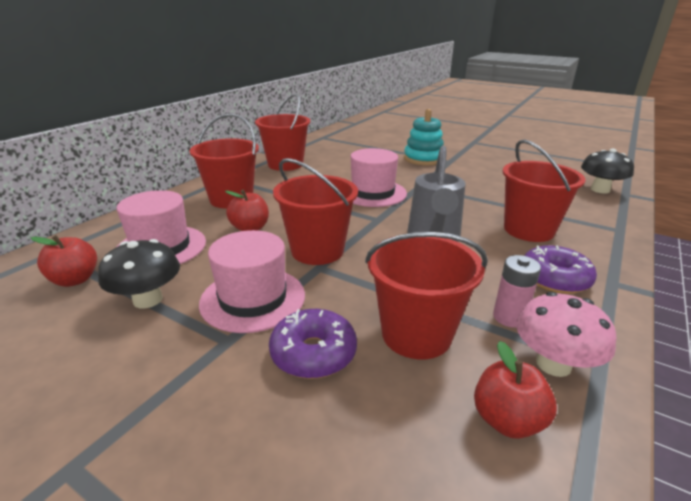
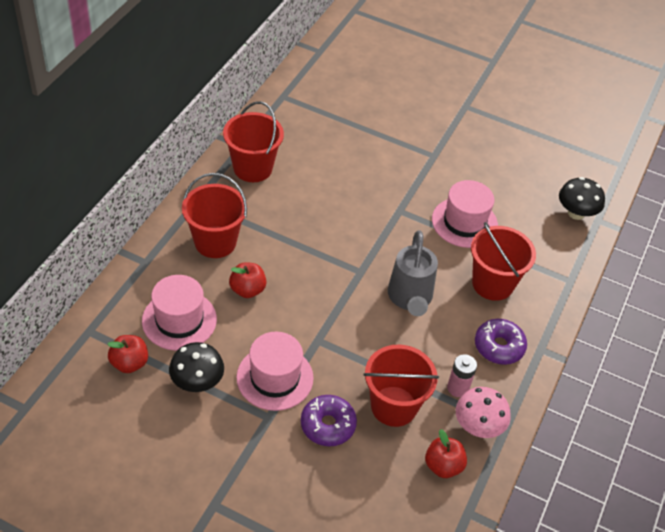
camera: 10 degrees left, 20 degrees up
red bucket [273,158,358,265] -> none
pink hat [351,148,407,207] -> pink hat moved to [432,180,498,248]
turquoise stacking toy [404,109,444,166] -> none

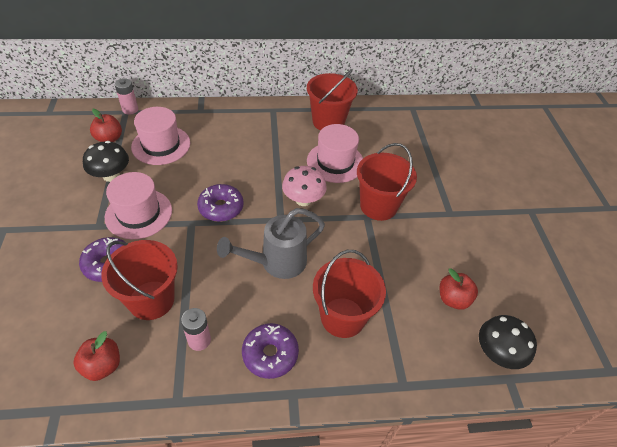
camera: 60 degrees right, 0 degrees up
red bucket [182,173,247,258] -> red bucket moved to [357,143,417,221]
red apple [229,262,266,298] -> red apple moved to [439,268,478,310]
pink hat [432,180,498,248] -> pink hat moved to [307,124,363,183]
pink mushroom [456,387,511,438] -> pink mushroom moved to [282,166,327,206]
none -> pink battery [114,78,138,115]
none -> purple donut [197,184,244,222]

